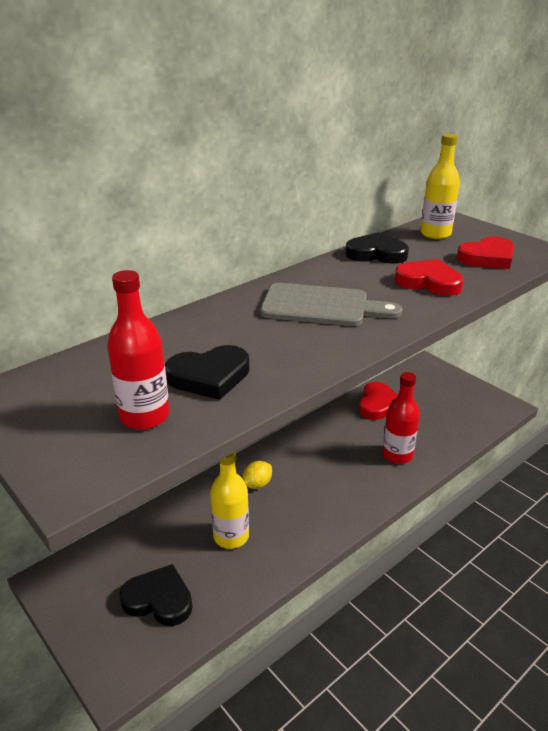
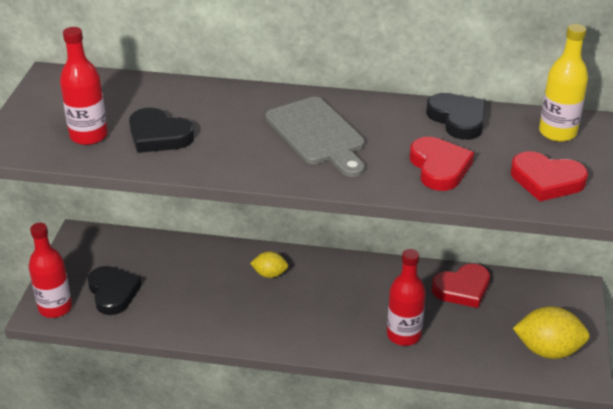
camera: 50 degrees right, 5 degrees up
yellow bottle [210,452,249,549] -> none
none -> red bottle [29,223,72,318]
none -> yellow lemon [513,306,590,359]

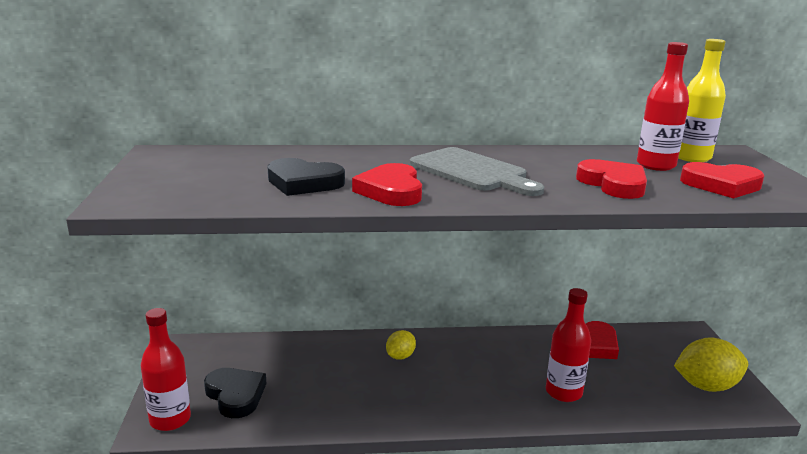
camera: 15 degrees left, 15 degrees down
red bottle [60,27,108,145] -> red bottle moved to [637,42,689,171]
yellow lemon [250,252,288,278] -> yellow lemon turned 45 degrees counterclockwise [386,330,416,360]
black heart [426,93,486,140] -> none
none -> red heart [352,163,422,206]

